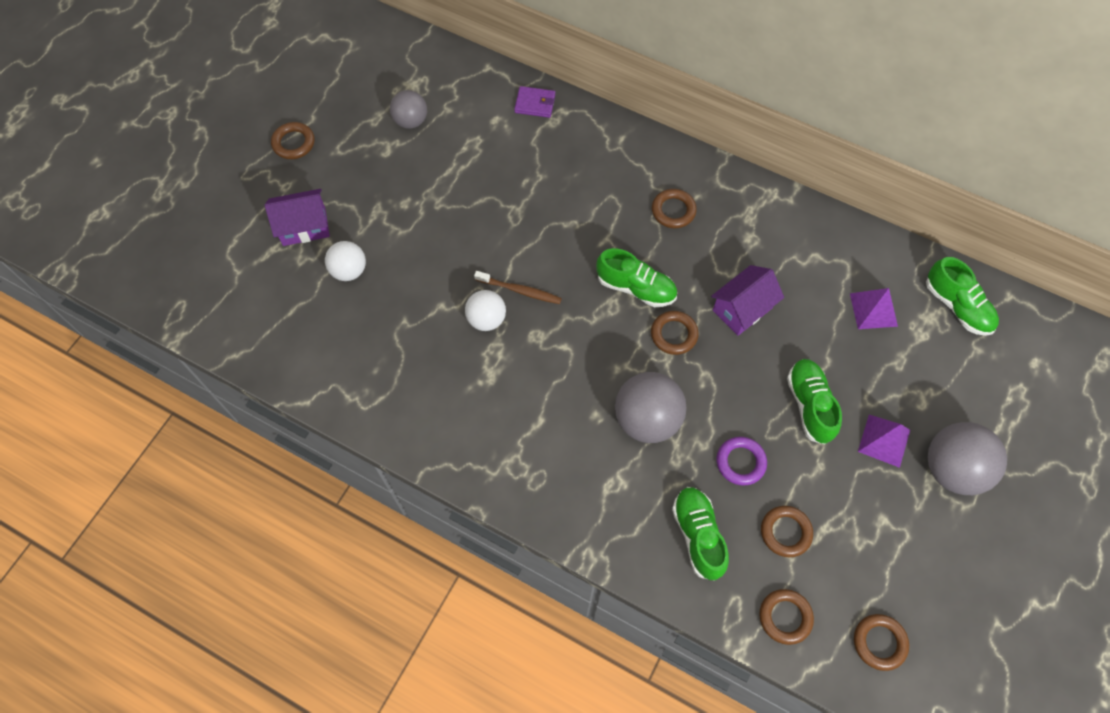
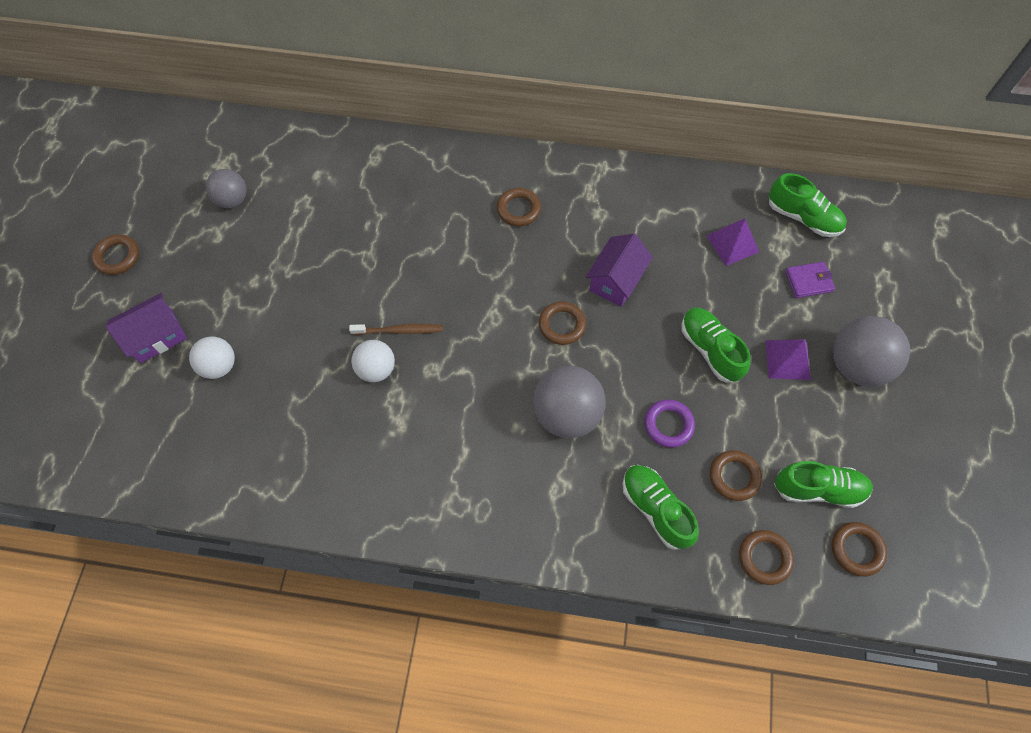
camera: 20 degrees left, 0 degrees up
purple wallet [514,86,555,118] -> purple wallet moved to [785,262,835,298]
green shoe [596,248,677,307] -> green shoe moved to [774,461,873,508]

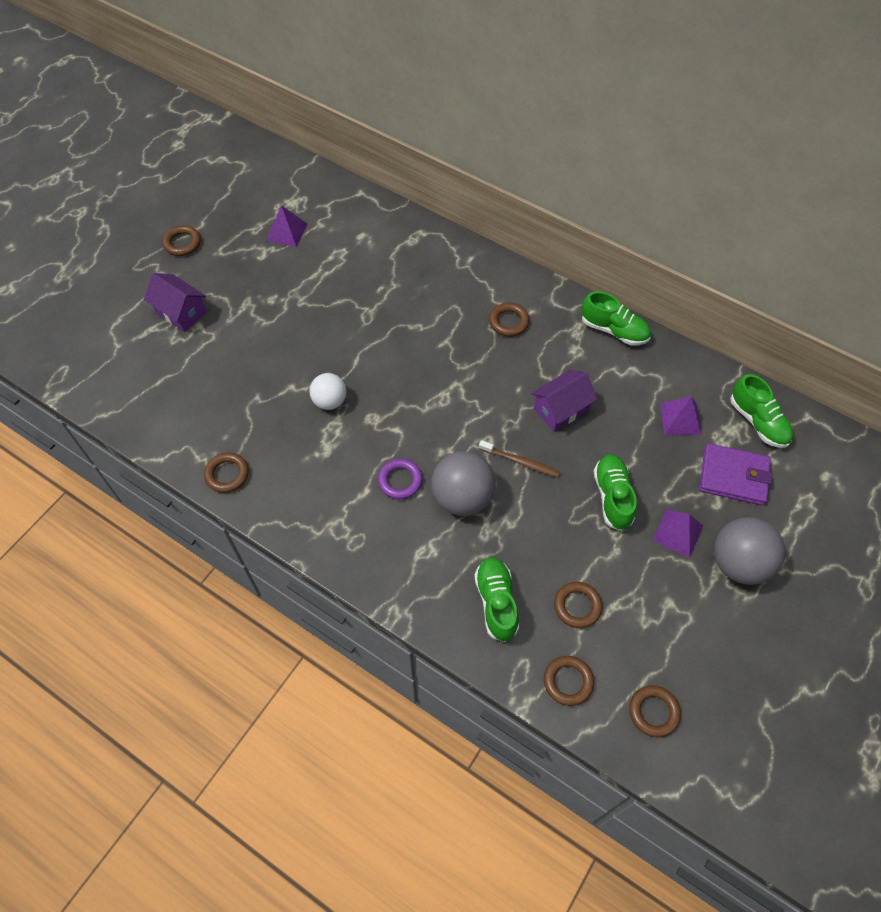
camera: 25 degrees right, 5 degrees down
purple house [106,293,187,363] -> purple house turned 45 degrees clockwise [144,273,206,332]
white ball [189,336,235,379] -> none
grey ball [206,169,247,208] -> purple pyramid [266,205,308,247]
brown toothbrush [349,324,443,335] -> brown toothbrush moved to [479,440,560,477]
brown ring [539,301,586,345] -> brown ring moved to [204,452,249,493]
purple ring [644,399,695,448] -> purple ring moved to [378,459,423,499]
green shoe [774,461,873,508] -> green shoe moved to [581,291,651,345]
purple wallet [785,262,835,298] -> purple wallet [699,443,773,505], size x1.67

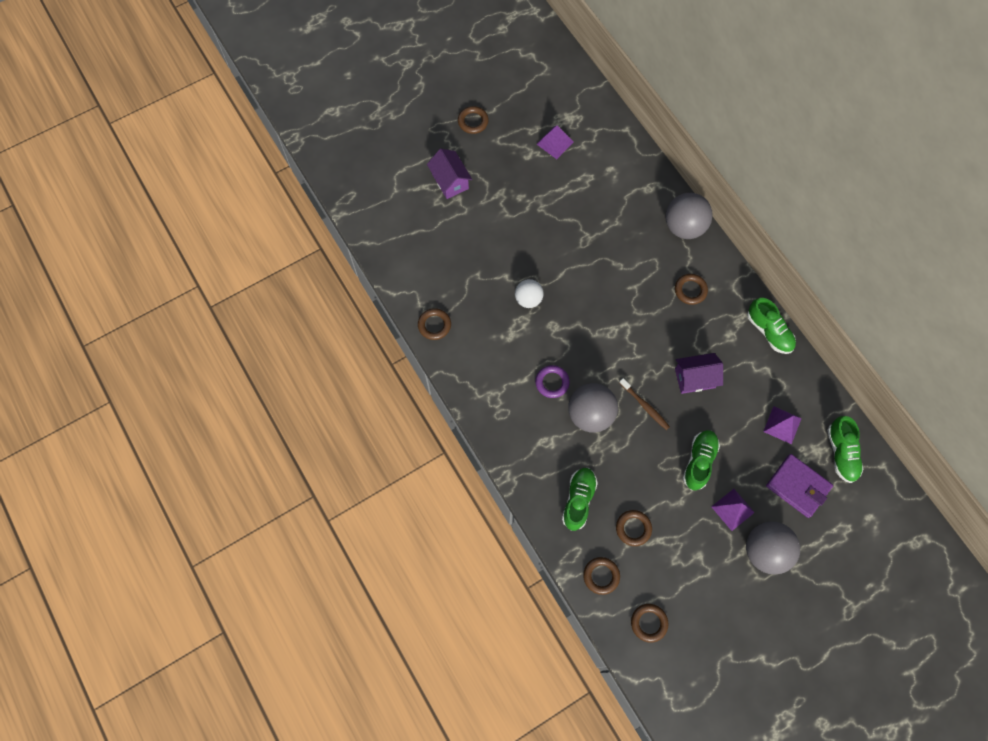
camera: 25 degrees right, 10 degrees up
none -> grey ball [666,193,713,239]

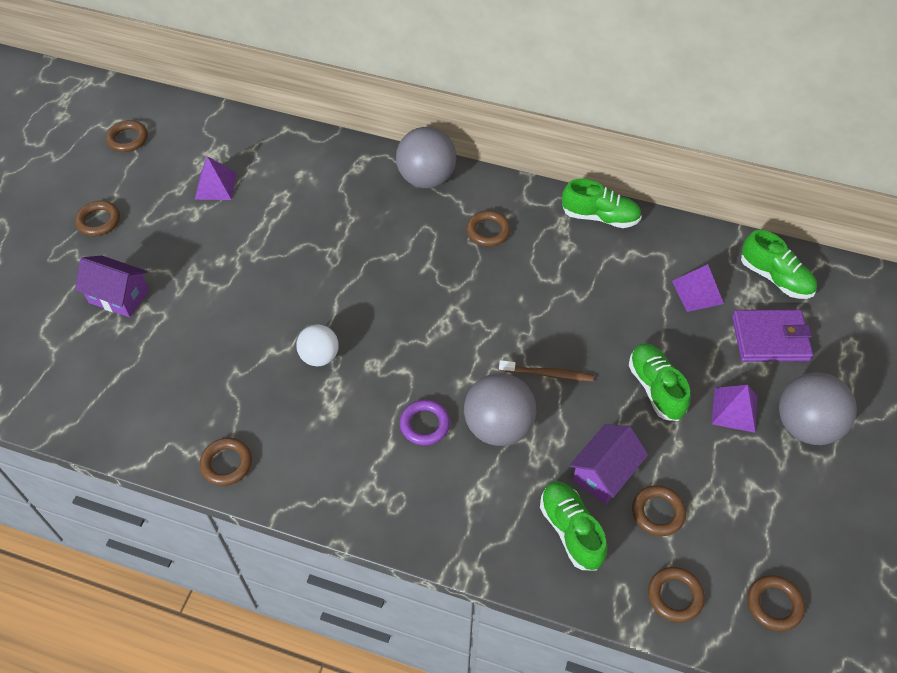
camera: 40 degrees left, 15 degrees down
purple house [675,353,723,394] -> purple house moved to [569,424,648,504]
none -> brown ring [106,120,148,152]

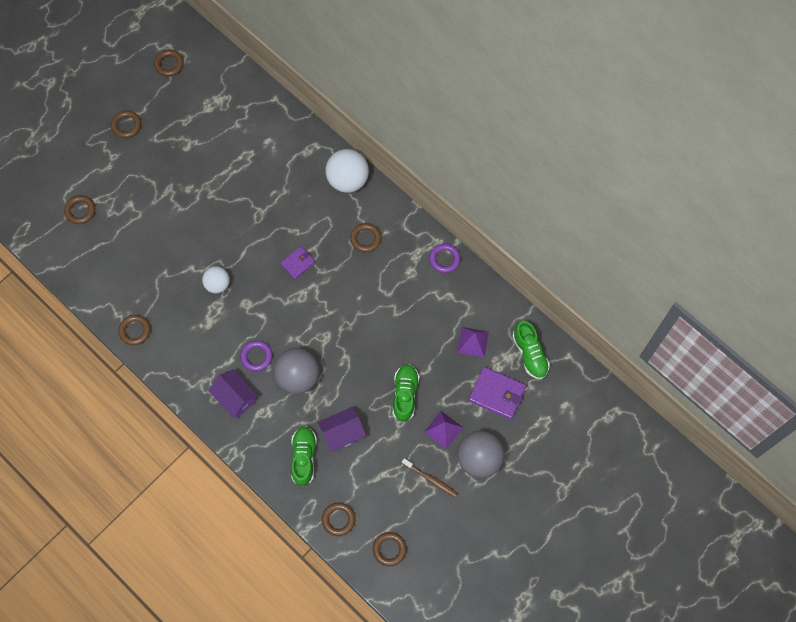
camera: 25 degrees right, 15 degrees up
purple house [75,255,149,317] -> purple house moved to [209,369,258,418]
purple pyramid [195,156,237,200] -> none
grey ball [396,127,456,188] -> white ball [325,149,369,193]
brown toothbrush [499,360,594,381] -> brown toothbrush moved to [402,458,458,498]
green shoe [562,178,642,228] -> purple ring [429,243,461,273]
brown ring [632,485,686,536] -> brown ring moved to [64,195,95,224]
none -> purple wallet [280,246,315,279]

